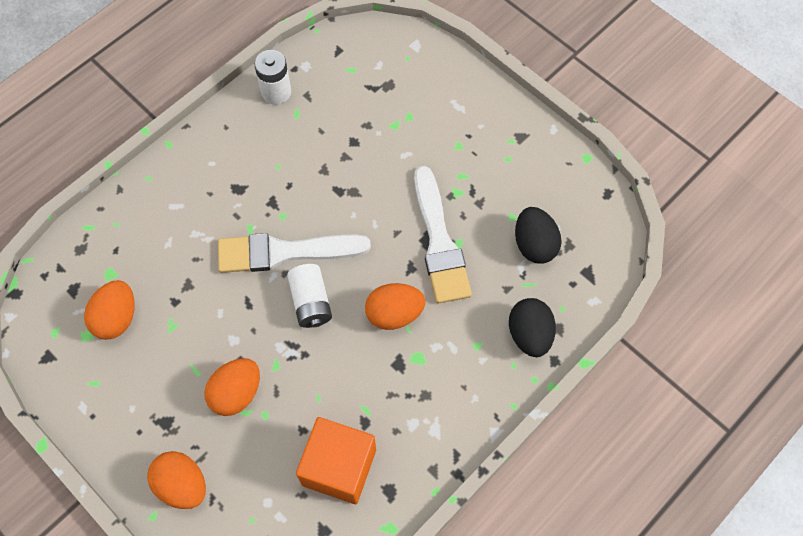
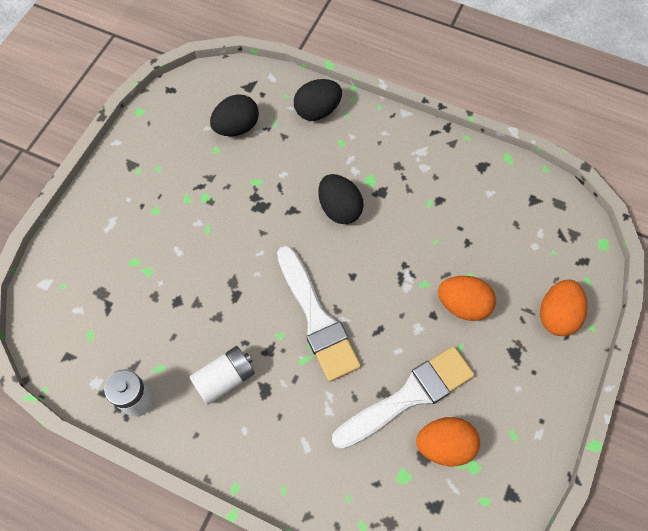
camera: 110 degrees left, 0 degrees up
white battery [287,264,332,328] -> white battery moved to [190,346,255,405]
orange cube [296,417,376,504] -> none
orange egg [365,283,425,330] -> black egg [318,174,364,224]
white brush [414,166,472,304] -> white brush moved to [332,346,475,450]

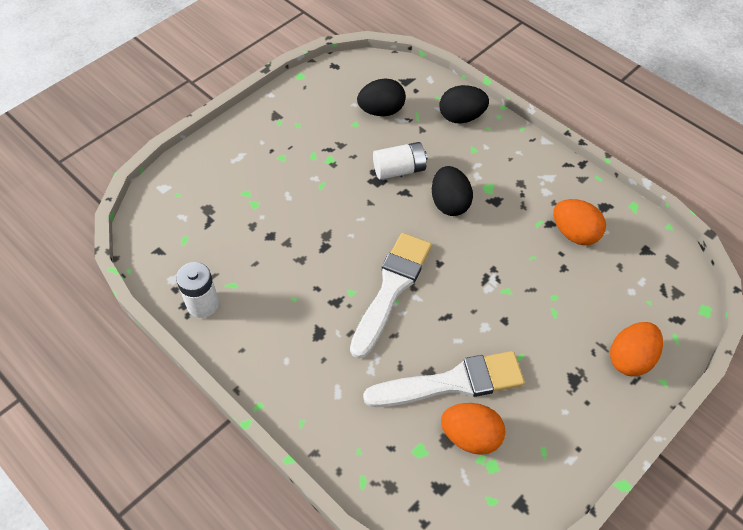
camera: 20 degrees right, 10 degrees down
white battery [190,346,255,405] -> white battery moved to [373,142,428,180]
white brush [277,246,361,382] -> white brush turned 150 degrees counterclockwise [350,233,432,359]
orange egg [438,276,496,321] -> orange egg moved to [553,199,606,245]

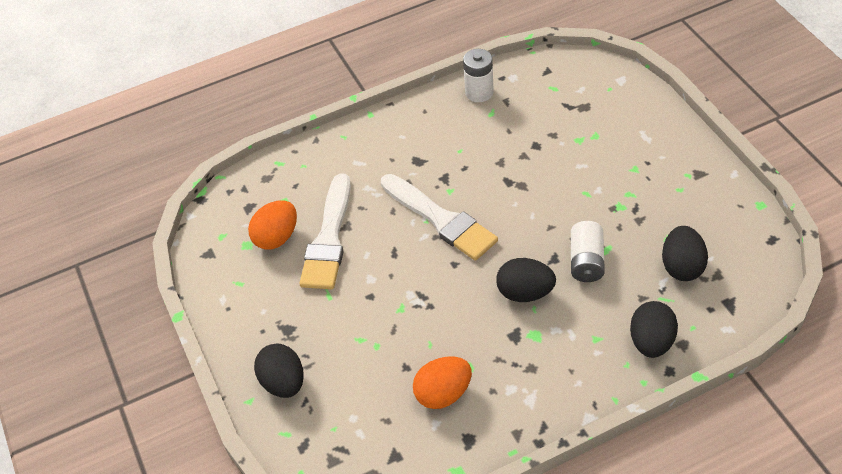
camera: 115 degrees right, 5 degrees down
orange egg [610,322,663,376] -> black egg [254,343,304,398]

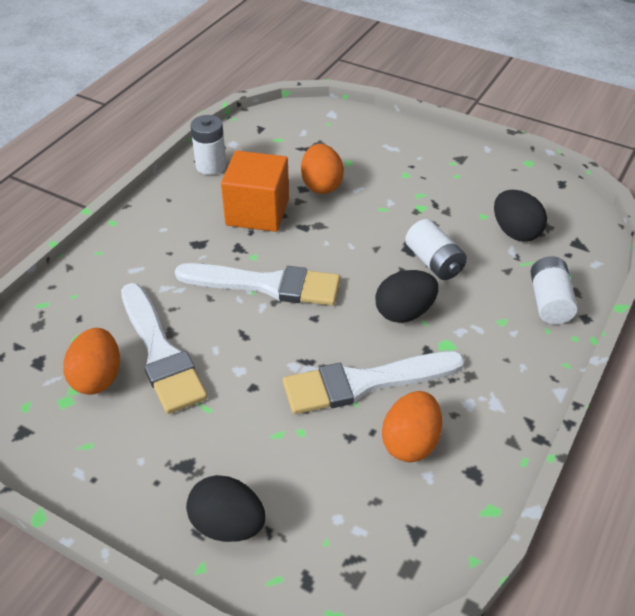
camera: 40 degrees left, 5 degrees down
black egg [630,301,678,358] -> white battery [530,256,578,324]
none -> orange cube [221,151,289,232]
none -> white brush [283,351,465,414]
none -> orange egg [301,144,344,194]

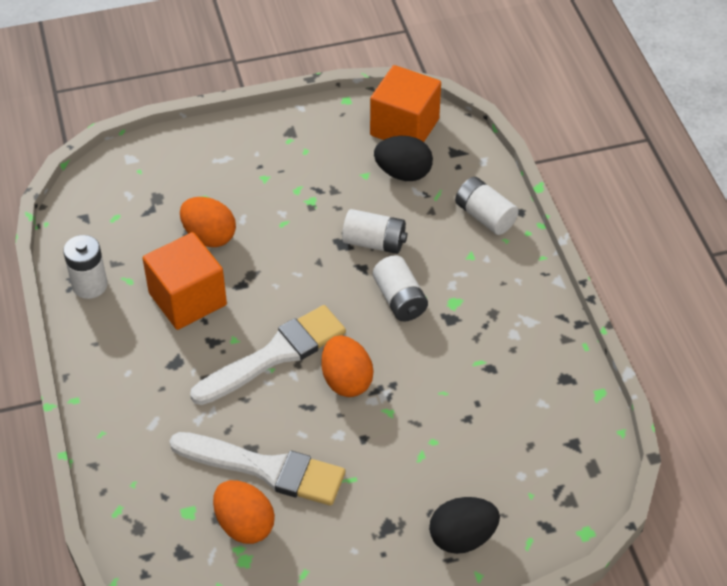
camera: 45 degrees left, 5 degrees up
white brush [283,351,465,414] -> none
black egg [375,270,438,323] -> white battery [373,255,428,321]
orange egg [382,391,442,462] -> orange egg moved to [322,335,374,397]
none -> orange cube [370,65,441,142]

